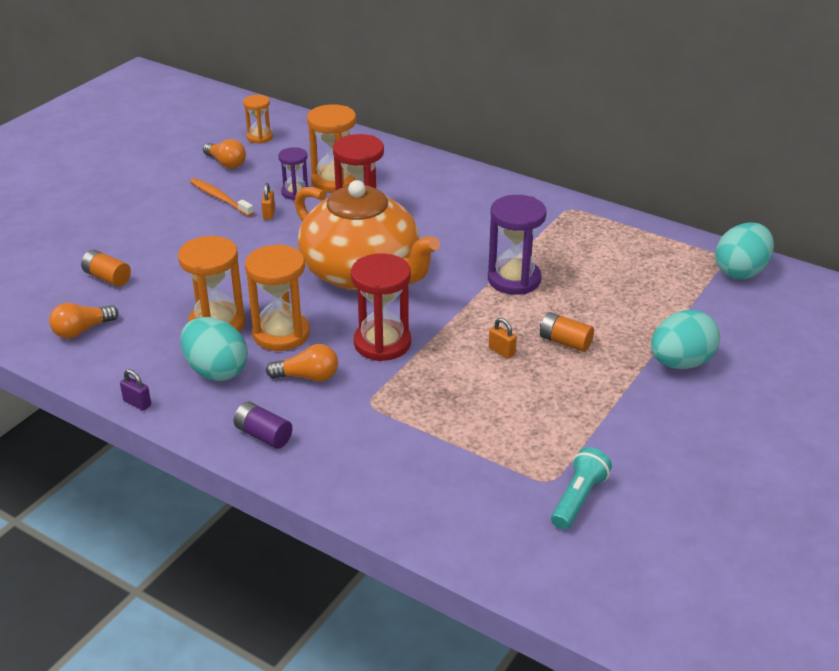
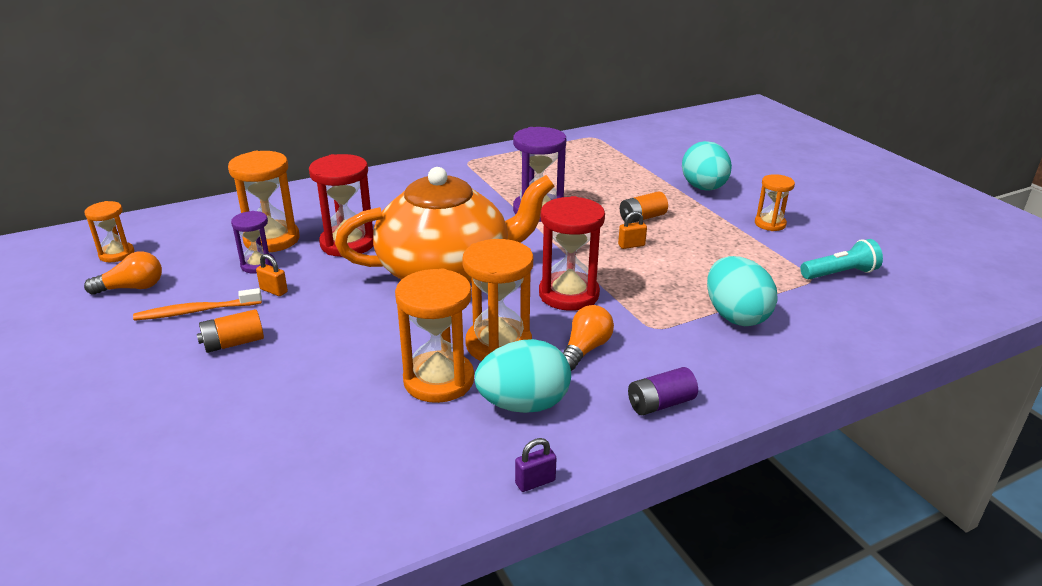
camera: 60 degrees left, 5 degrees down
orange light bulb [49,303,119,339] -> none
orange battery [81,250,131,287] -> orange battery moved to [197,309,264,353]
turquoise flashlight [551,447,612,530] -> turquoise flashlight turned 105 degrees clockwise [801,239,883,279]
turquoise egg [715,223,774,279] -> turquoise egg moved to [707,256,777,326]
none -> orange hourglass [755,174,795,231]

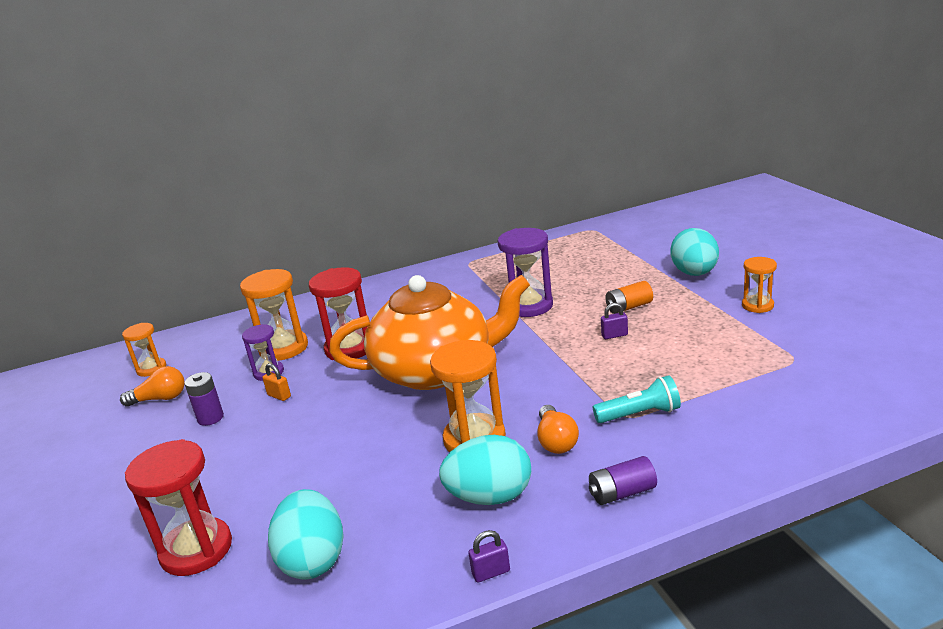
camera: 10 degrees right, 5 degrees down
orange toothbrush [133,288,262,321] -> purple battery [184,372,224,426]
orange battery [197,309,264,353] -> none
orange hourglass [395,268,474,403] -> none
red hourglass [539,196,605,311] -> red hourglass moved to [125,439,232,576]
orange light bulb [563,305,614,371] -> orange light bulb turned 135 degrees clockwise [537,405,579,454]
orange padlock [618,211,647,249] -> purple padlock [601,303,628,339]
turquoise egg [707,256,777,326] -> turquoise egg moved to [268,489,344,580]
turquoise flashlight [801,239,883,279] -> turquoise flashlight moved to [593,375,681,423]

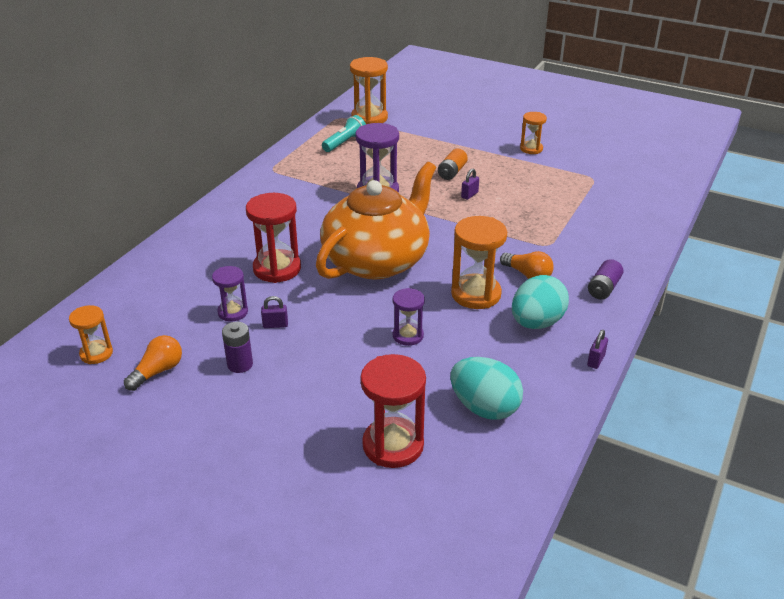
camera: 45 degrees left, 10 degrees up
orange hourglass [240,269,308,361] -> orange hourglass moved to [350,57,388,124]
orange padlock [262,363,291,401] -> purple padlock [261,296,288,328]
turquoise flashlight [593,375,681,423] -> turquoise flashlight moved to [322,115,366,152]
turquoise egg [670,228,719,276] -> none
none -> purple hourglass [393,288,425,346]

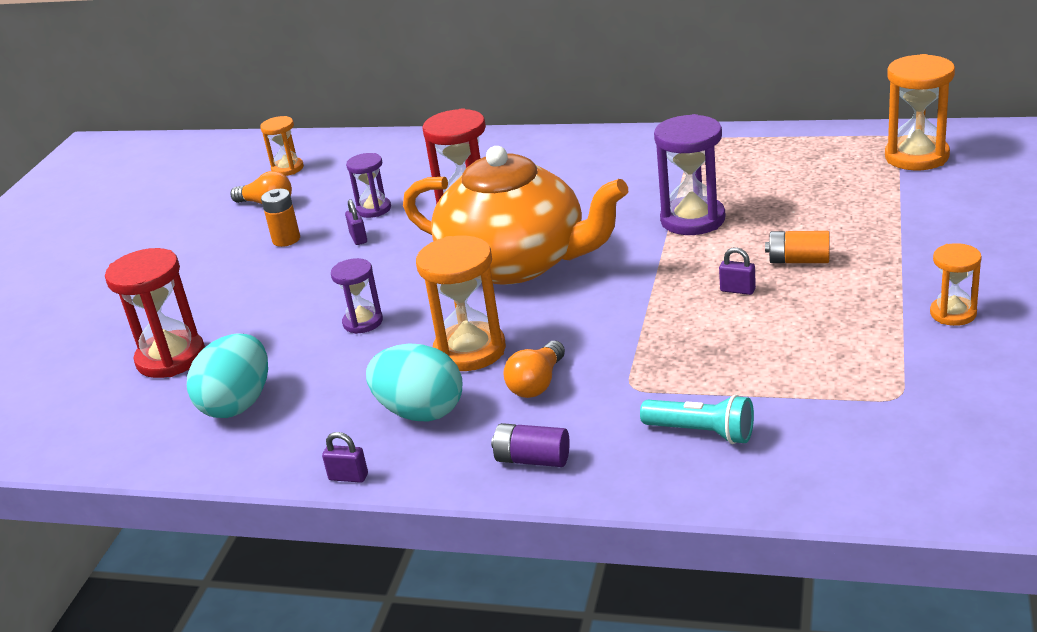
camera: 80 degrees right, 5 degrees down
purple battery [222,322,253,373] -> orange battery [261,189,300,247]
turquoise flashlight [322,115,366,152] -> turquoise flashlight moved to [640,395,754,444]

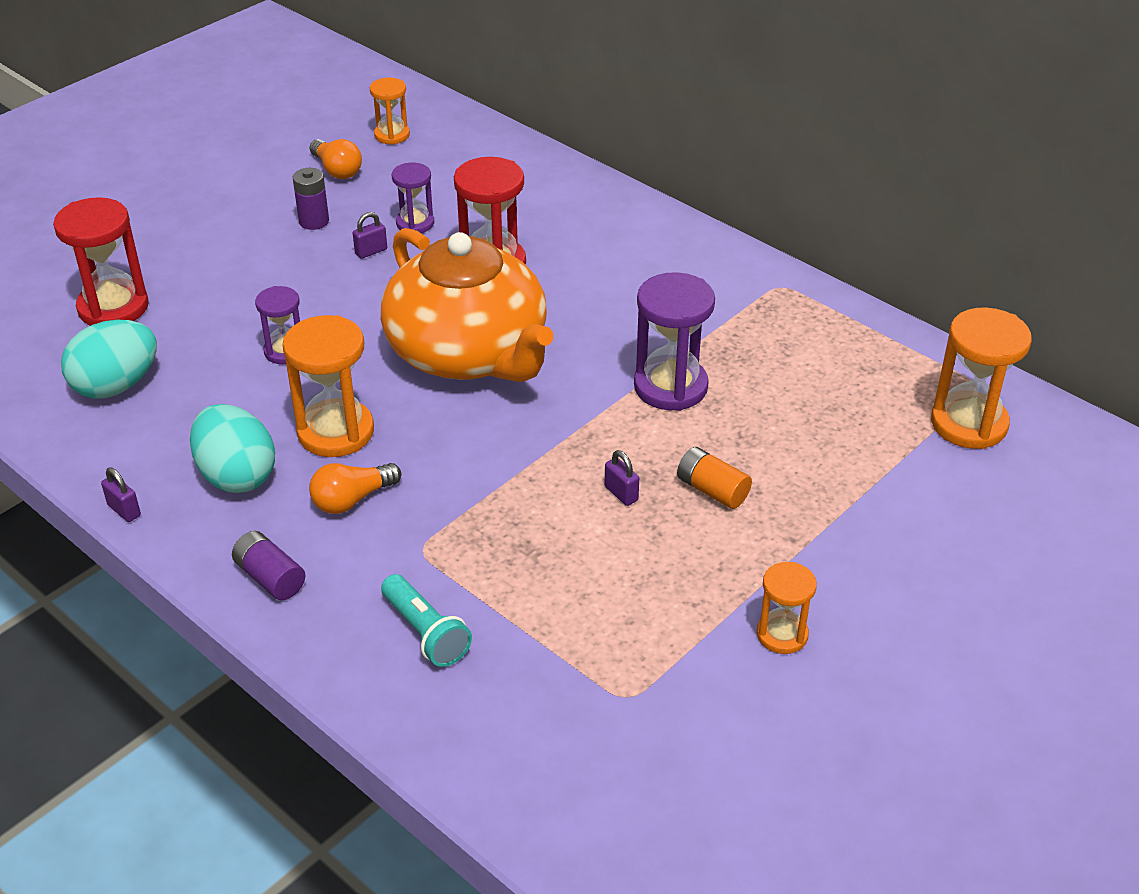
camera: 25 degrees right, 10 degrees up
orange battery [261,189,300,247] -> purple battery [293,168,329,230]
purple padlock [345,199,367,245] -> purple padlock turned 45 degrees clockwise [353,212,387,259]

